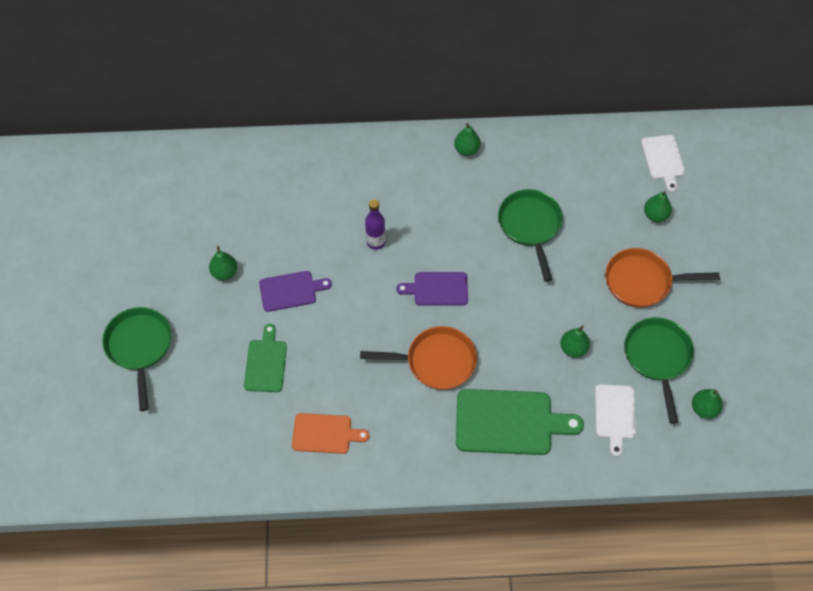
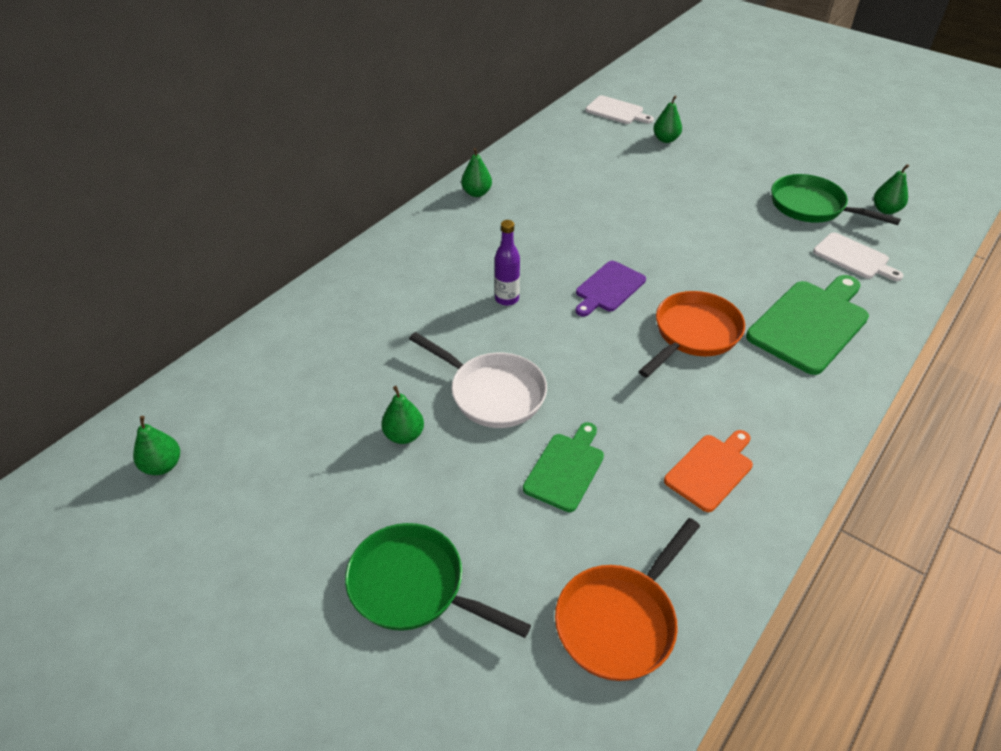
camera: 50 degrees left, 15 degrees down
green cutting board [244,324,287,392] -> green cutting board turned 75 degrees clockwise [523,422,604,512]
purple cutting board [259,271,332,312] -> white pan [409,332,547,428]
green pan [498,189,563,282] -> none
green pear [560,326,590,358] -> green pear moved to [133,416,180,475]
orange pan [605,248,720,308] -> orange pan moved to [555,518,700,681]

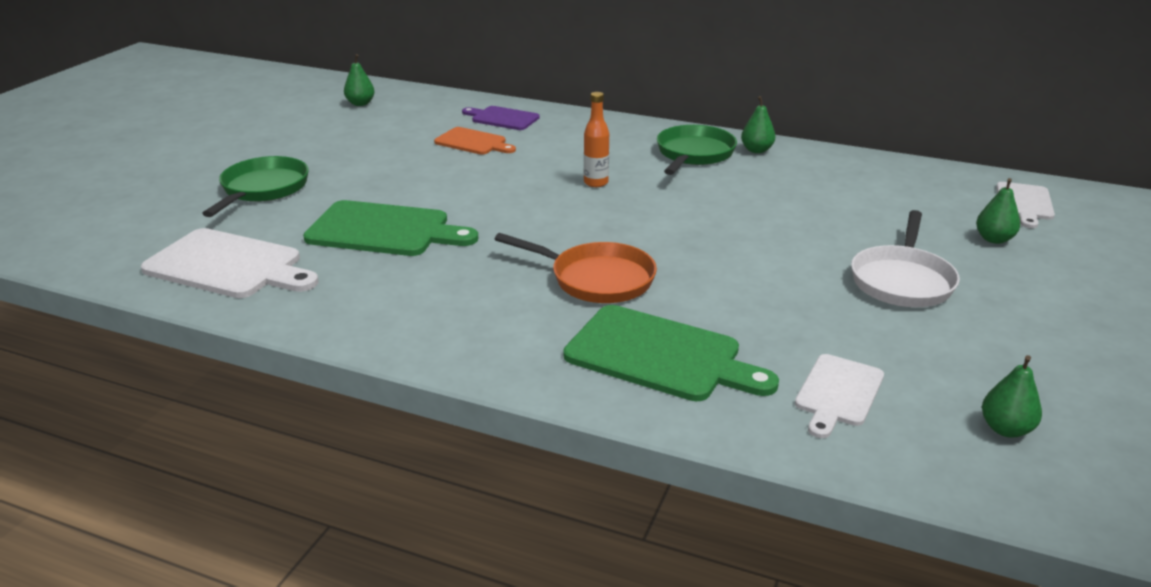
camera: 75 degrees right, 15 degrees down
green pear [381,386,424,444] -> none
white pan [409,332,547,428] -> white pan moved to [851,210,960,307]
purple bottle [494,220,520,306] -> orange bottle [584,92,609,187]
green cutting board [523,422,604,512] -> green cutting board [303,200,478,256], size x1.67
orange pan [555,518,700,681] -> white cutting board [141,228,318,298]
purple cutting board [576,261,646,316] -> purple cutting board moved to [462,106,540,130]
orange cutting board [664,430,753,512] -> orange cutting board moved to [434,127,516,155]
green pan [771,174,901,225] -> green pan moved to [657,125,737,175]

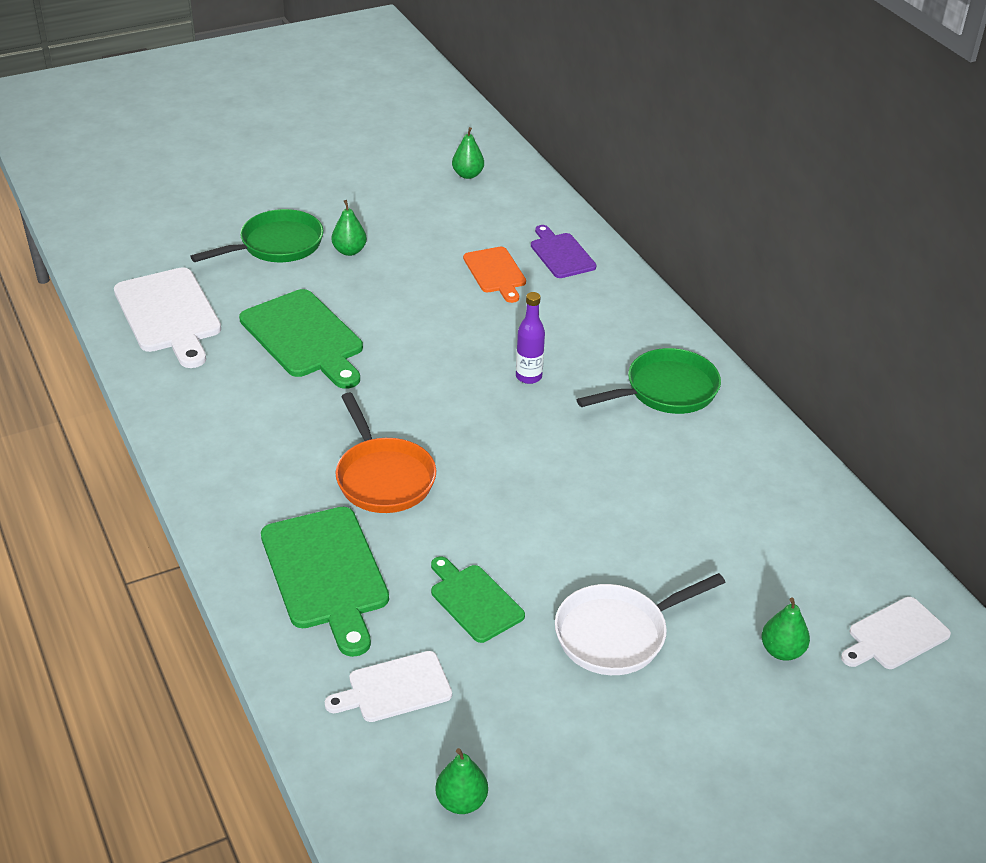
camera: 40 degrees right, 10 degrees up
orange bottle [584,92,609,187] -> purple bottle [516,292,545,384]
green pear [741,96,775,153] -> green pear moved to [331,200,367,256]
none -> green cutting board [431,557,525,643]

